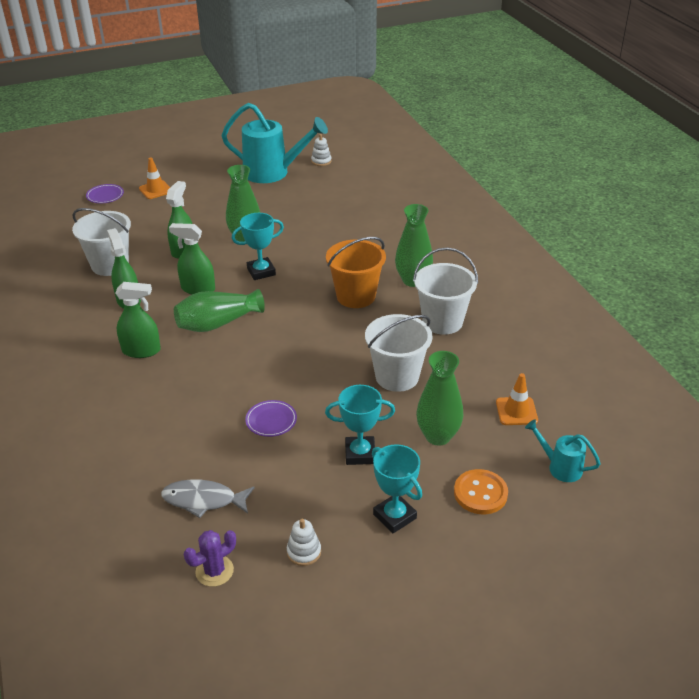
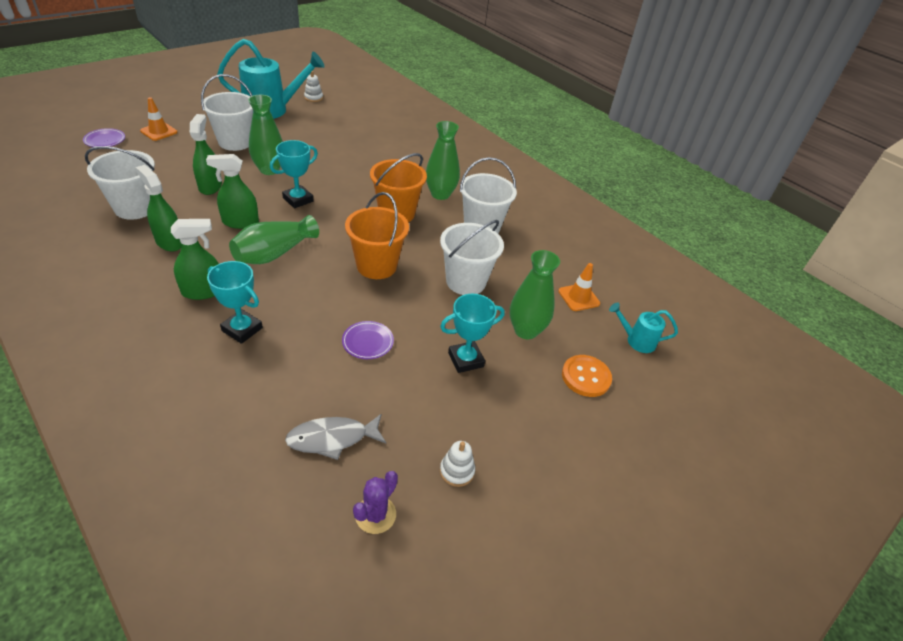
camera: 25 degrees left, 5 degrees up
turquoise trophy [372,444,422,533] -> turquoise trophy moved to [207,261,263,344]
none -> white bucket [201,74,253,151]
none -> orange bucket [345,192,409,279]

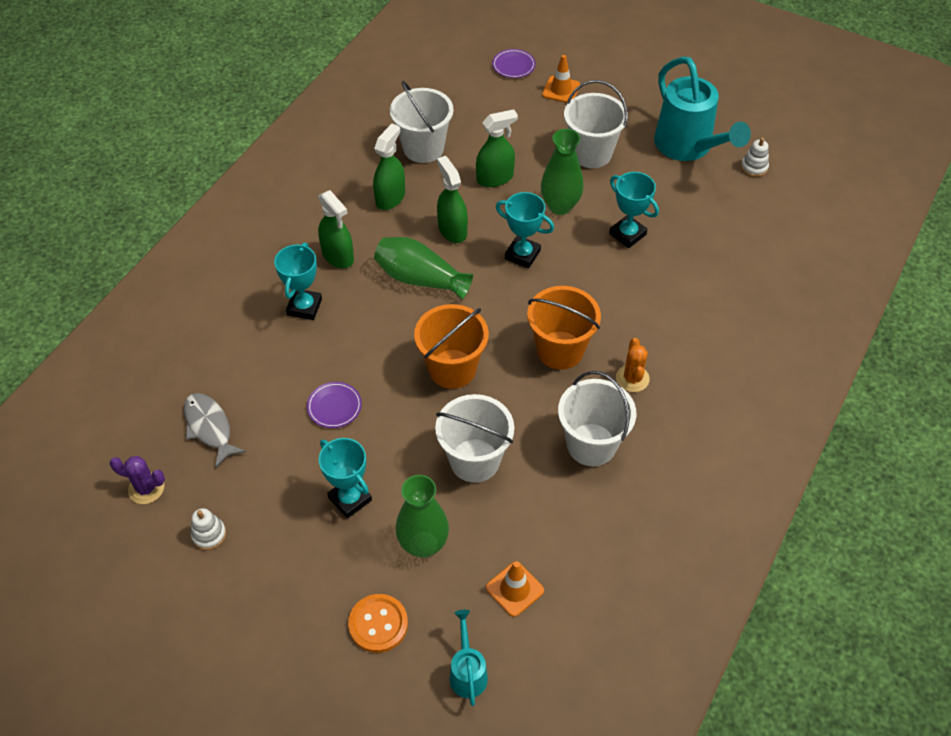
camera: 75 degrees right, 10 degrees up
green vase [426,121,460,200] -> orange cactus [616,338,650,392]
none -> turquoise trophy [609,172,659,248]

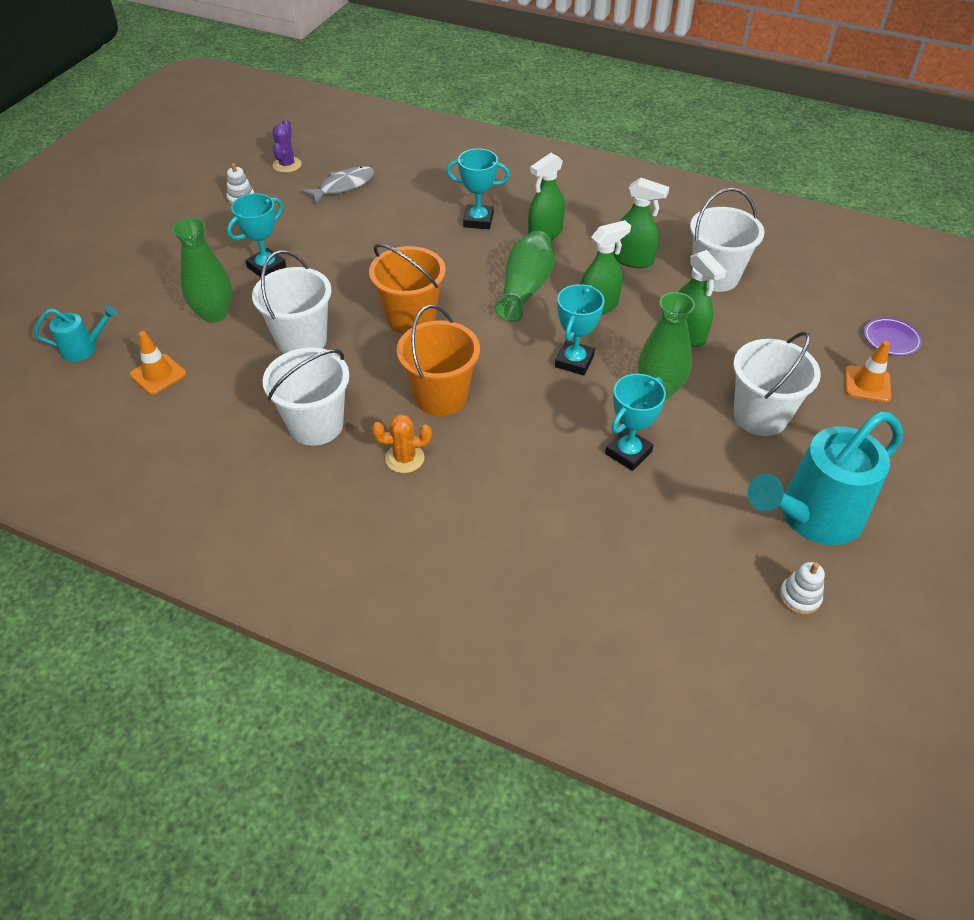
camera: 85 degrees right, 5 degrees down
purple plate [307,382,362,428] -> none
orange button [348,594,408,653] -> none

